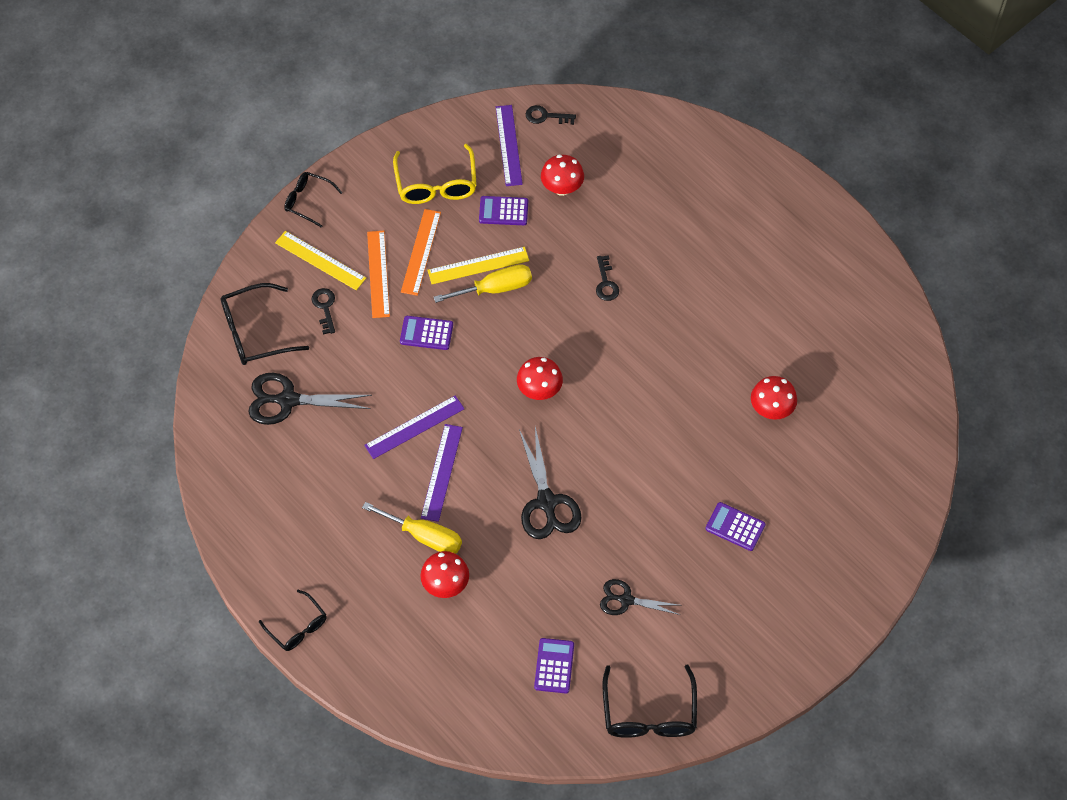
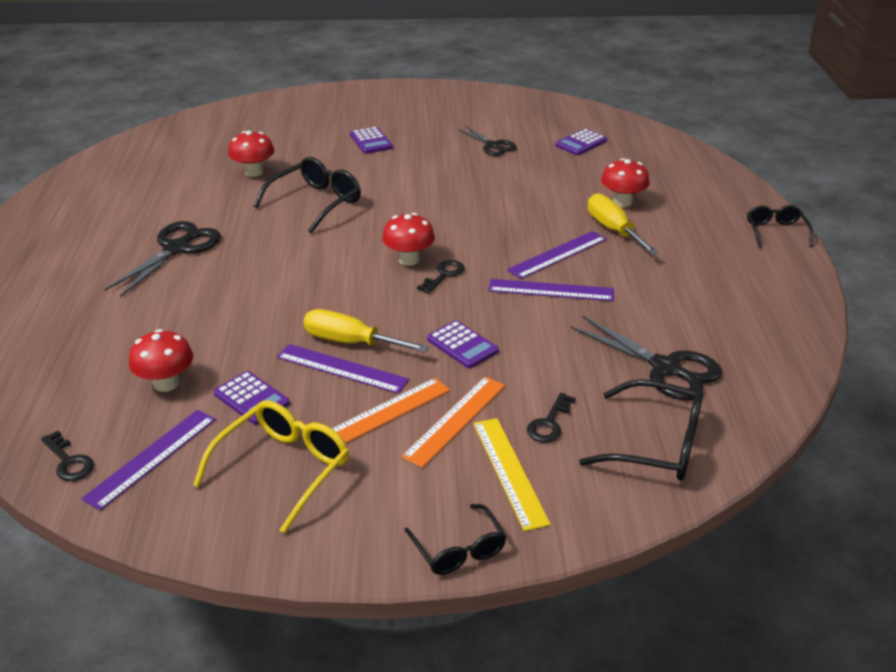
camera: 140 degrees left, 25 degrees down
yellow ruler [427,247,529,284] -> purple ruler [277,344,409,394]
black scissors [519,427,582,539] -> black scissors moved to [104,221,221,297]
black key [596,255,619,301] -> black key moved to [417,260,464,294]
black glasses [602,665,697,738] -> black glasses moved to [254,157,361,233]

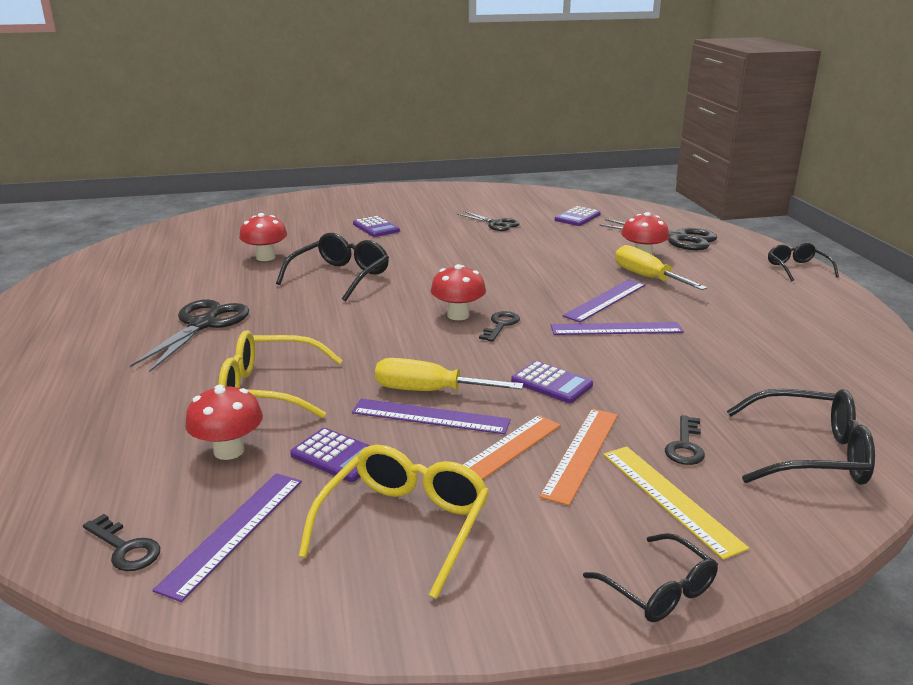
camera: 10 degrees left, 10 degrees down
black scissors [571,316,722,400] -> black scissors moved to [599,219,717,250]
none -> yellow glasses [219,330,343,418]

